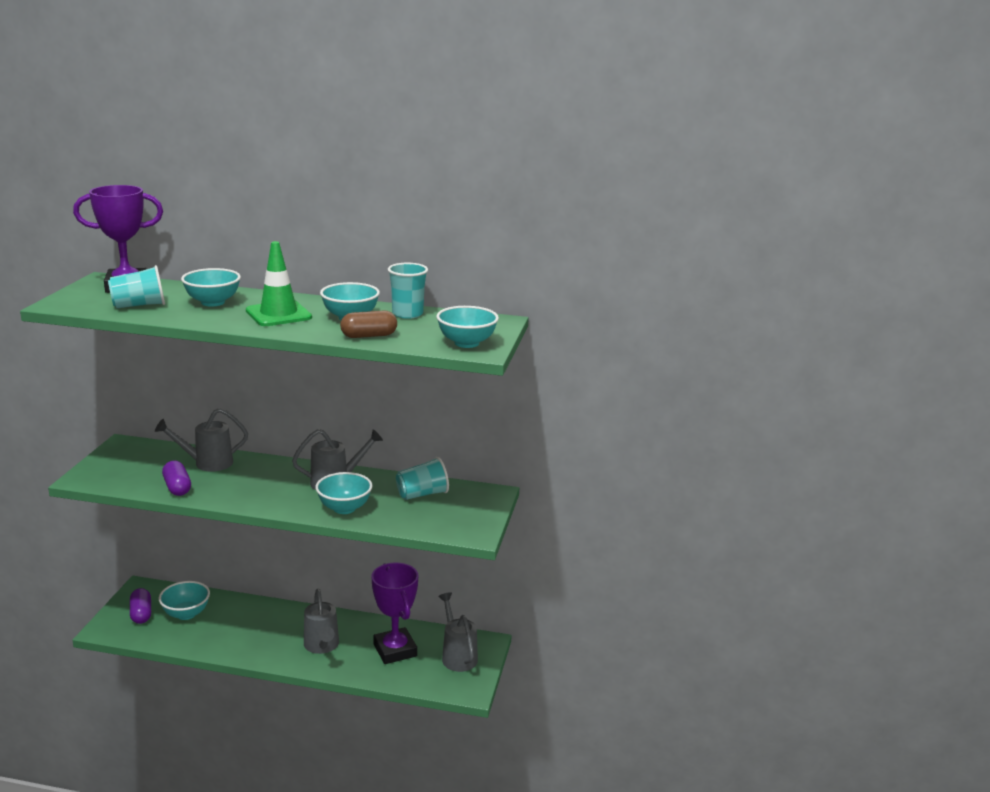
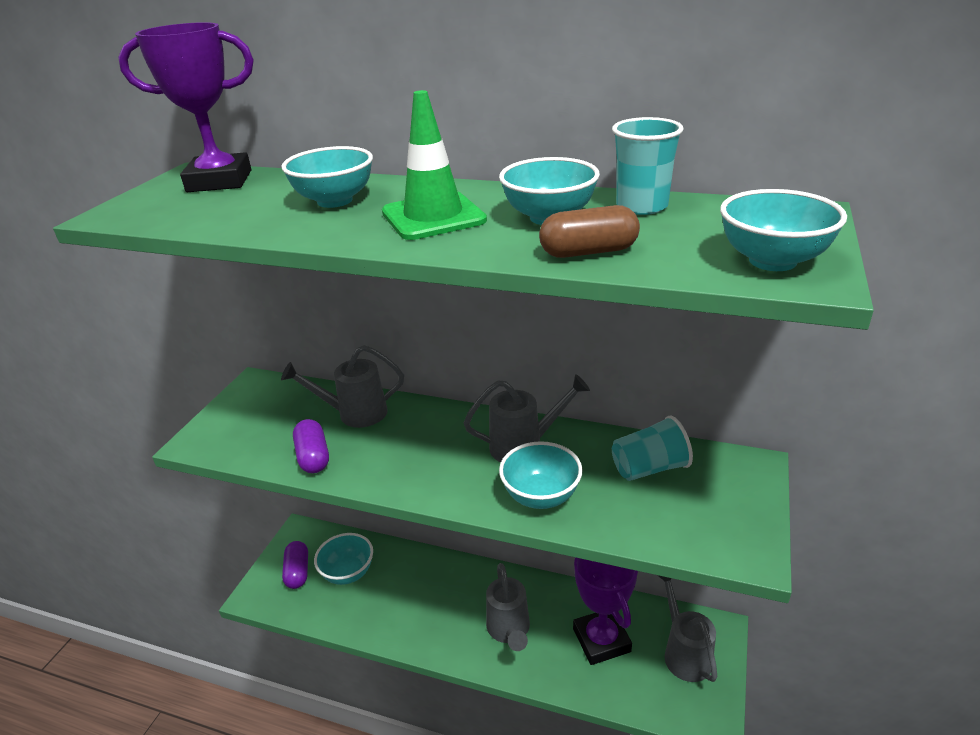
camera: 10 degrees right, 10 degrees up
turquoise cup [108,265,165,308] -> none

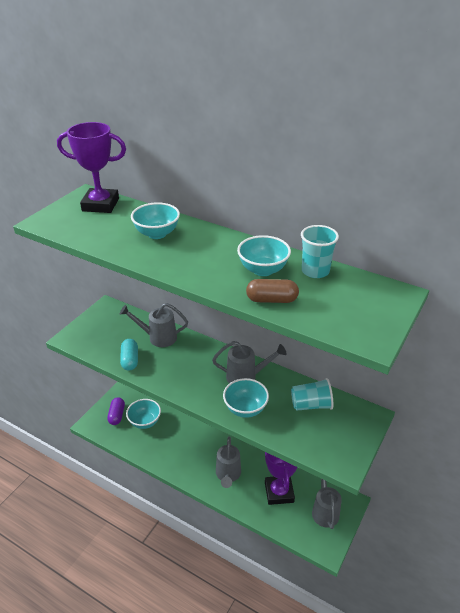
camera: 10 degrees right, 5 degrees up
purple capsule [293,419,329,473] -> turquoise capsule [120,339,138,371]
green traffic cone [382,90,487,240] -> none
turquoise bowl [720,189,847,271] -> none

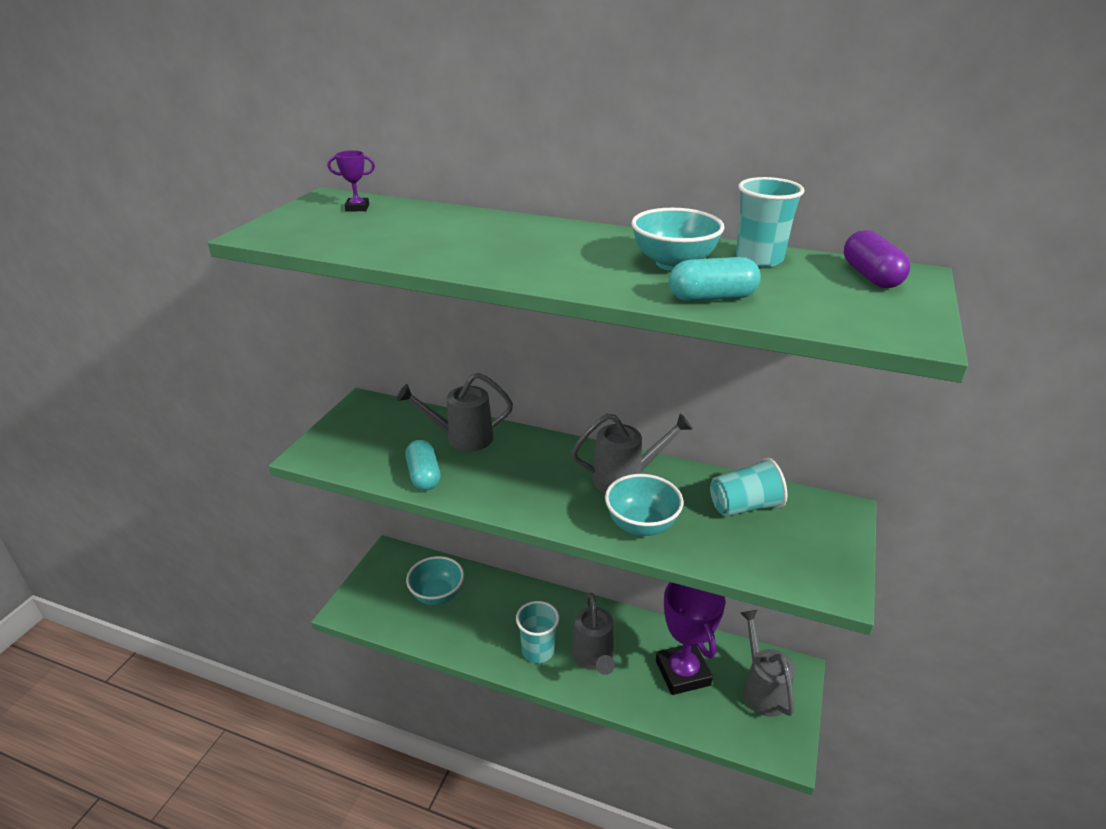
camera: 10 degrees left, 5 degrees down
purple trophy [57,122,126,213] -> purple trophy [328,150,375,212], size x0.40
purple capsule [107,397,125,425] -> purple capsule moved to [844,230,910,288]
turquoise bowl [131,202,180,239] -> none
brown capsule [246,279,299,303] -> turquoise capsule [669,257,761,301]
none -> turquoise cup [516,601,559,663]

